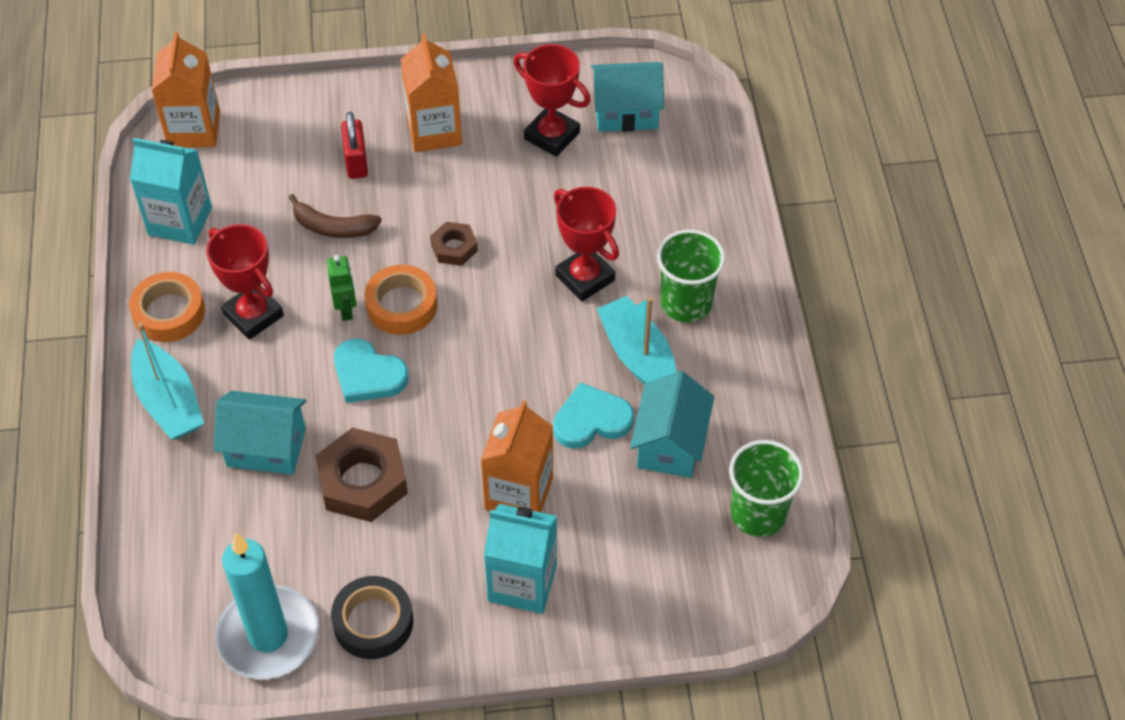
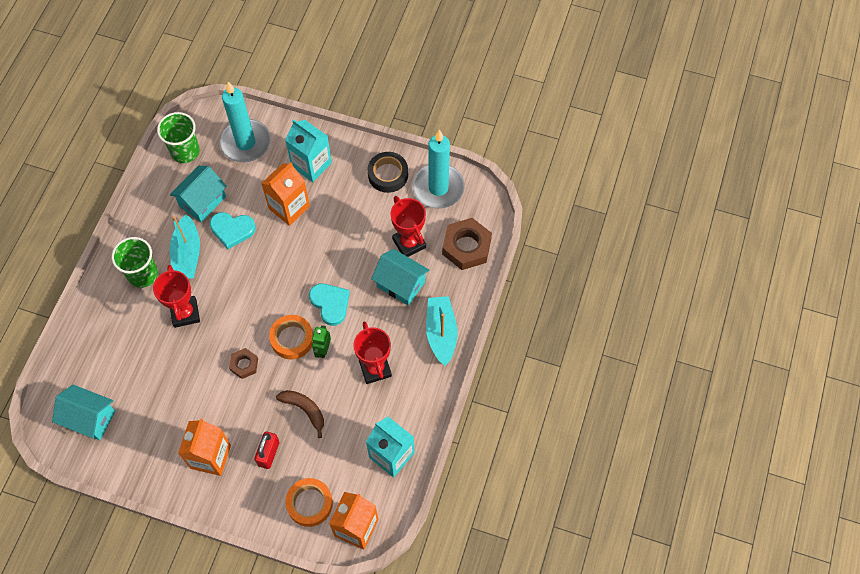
camera: 155 degrees left, 10 degrees up
orange tape [129,272,205,342] -> orange tape moved to [285,478,333,527]
brown nut [315,427,408,522] -> brown nut moved to [442,218,492,270]
red trophy [513,44,591,157] -> red trophy moved to [390,196,426,257]
none -> turquoise candle [220,82,271,163]

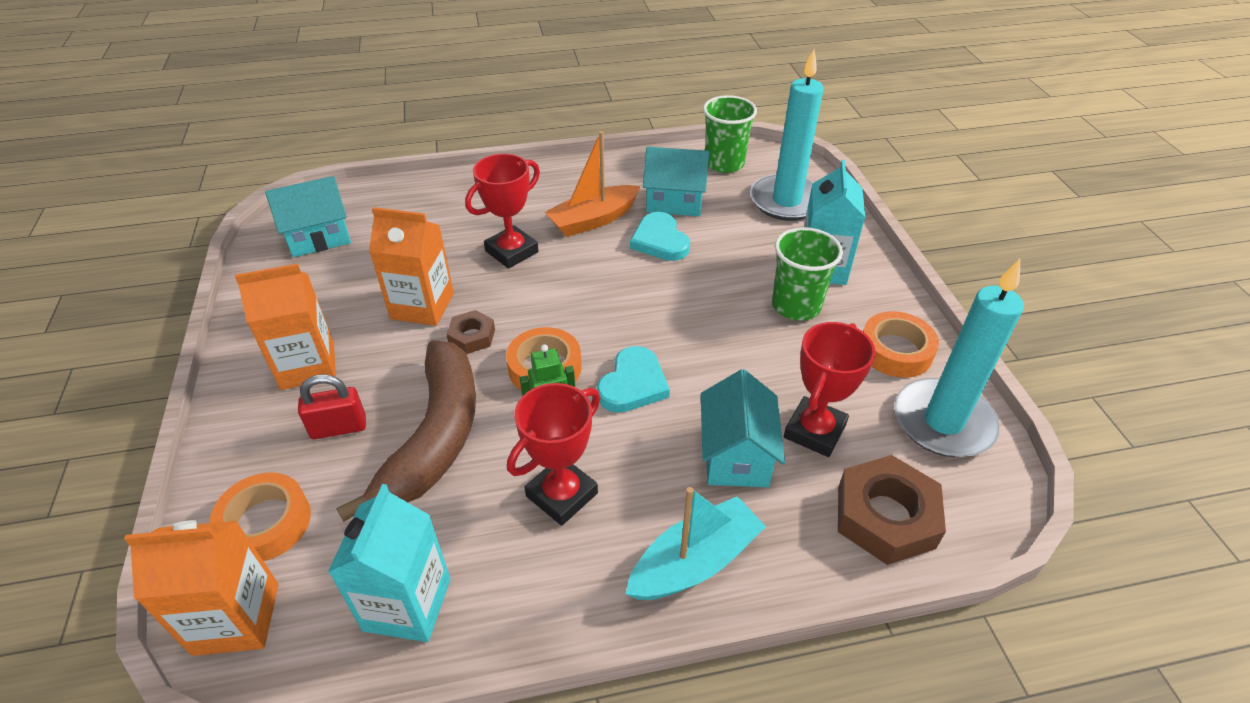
camera: 60 degrees right, 20 degrees down
turquoise house [52,384,116,440] -> turquoise house turned 75 degrees clockwise [265,176,351,257]
green cup [112,237,158,288] -> green cup moved to [772,227,843,321]
turquoise boat [170,214,200,278] -> orange boat [545,131,641,237]
orange carton [261,162,310,226] -> orange carton moved to [369,207,454,326]
brown banana [276,390,324,438] -> brown banana [336,340,476,522], size x1.97
black tape [368,152,408,193] -> orange tape [863,311,939,378]

